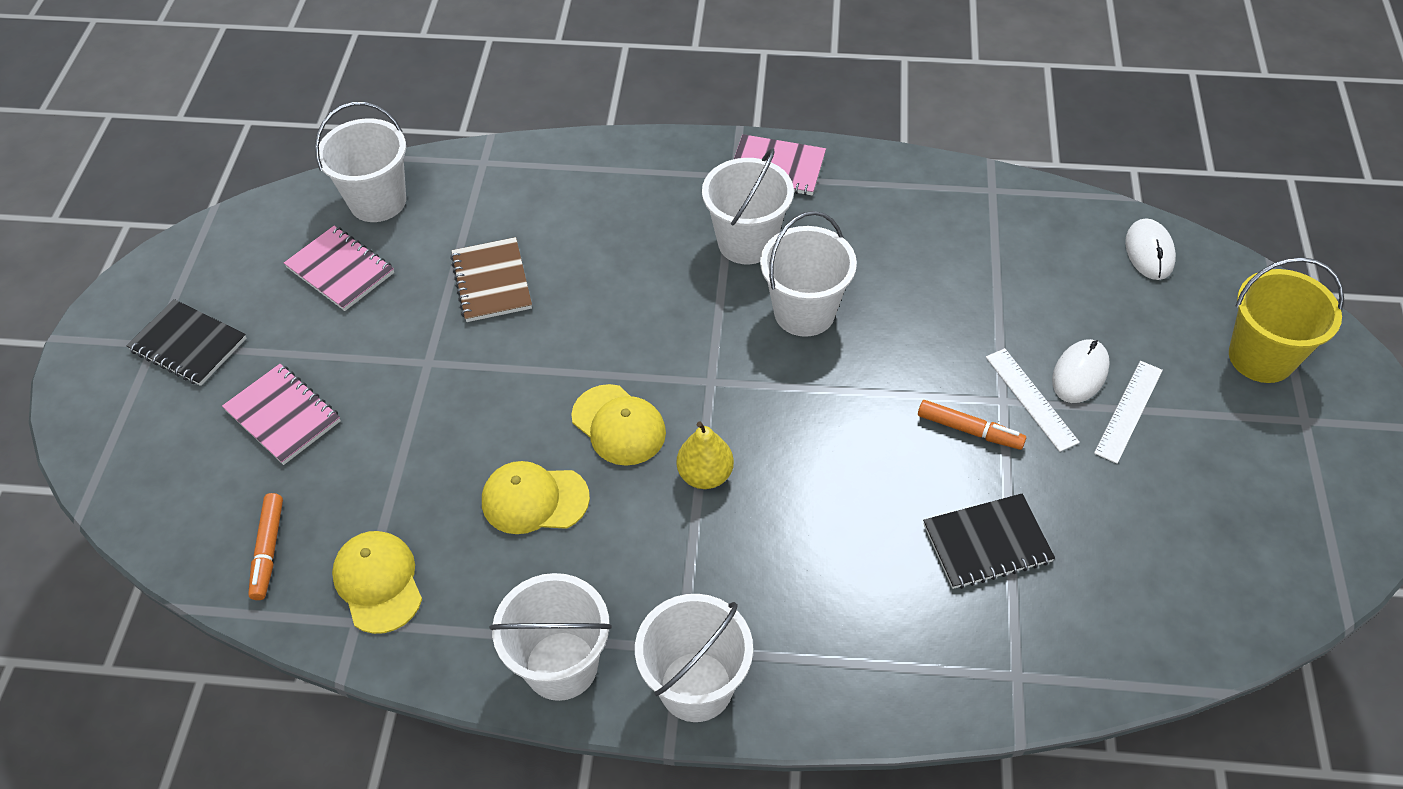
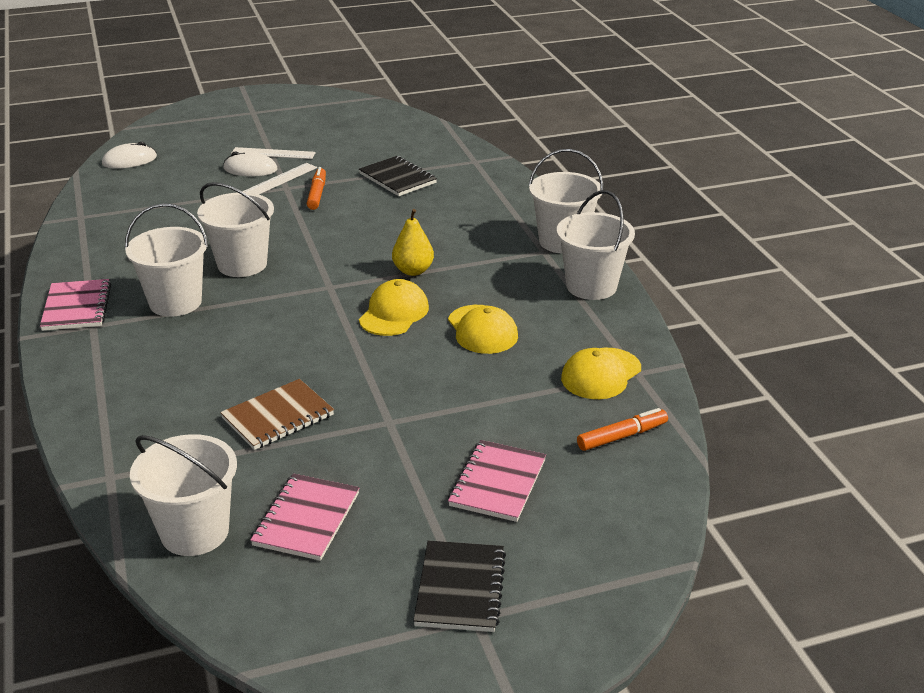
camera: 115 degrees left, 20 degrees down
yellow bucket [1229,257,1344,383] -> none

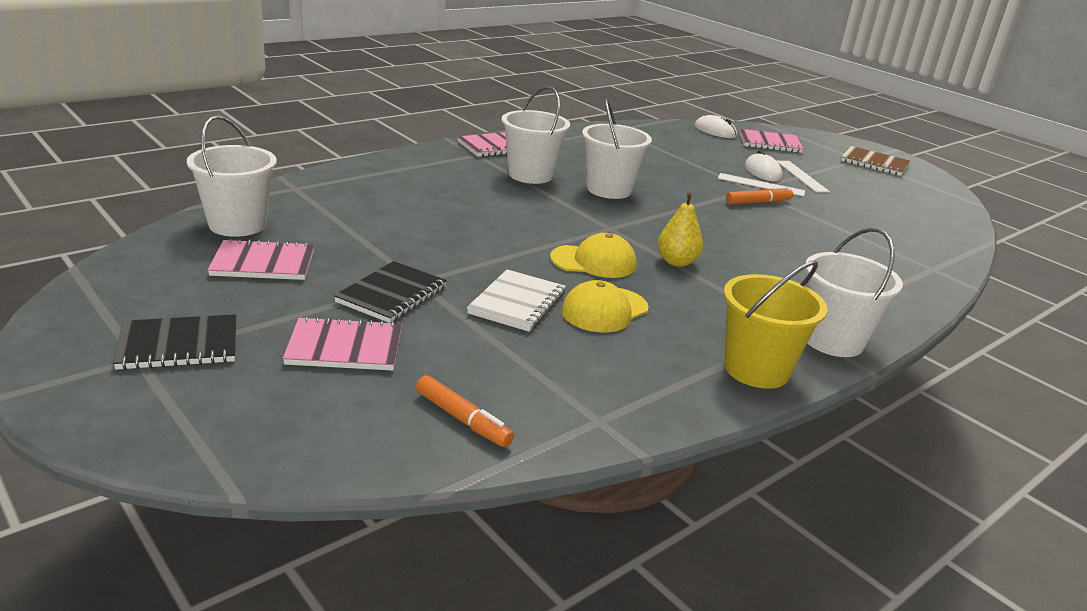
camera: 65 degrees right, 5 degrees down
brown notebook [220,379,334,450] -> brown notebook moved to [841,146,910,176]
black notebook [359,156,437,196] -> black notebook moved to [334,261,447,323]
white bucket [557,190,635,300] -> yellow bucket [724,260,827,389]
yellow cap [561,348,641,399] -> none
none -> white notebook [467,269,566,332]
none -> pink notebook [739,129,804,153]

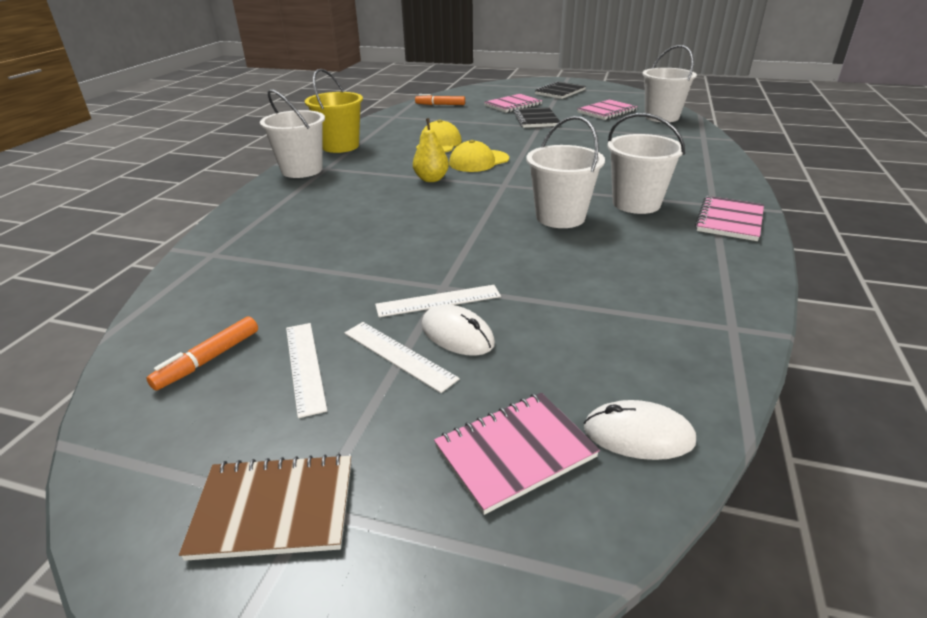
camera: 150 degrees right, 5 degrees up
white notebook [467,269,566,332] -> none
orange marker [726,187,793,205] -> orange marker moved to [146,316,258,391]
none -> white ruler [286,323,327,418]

